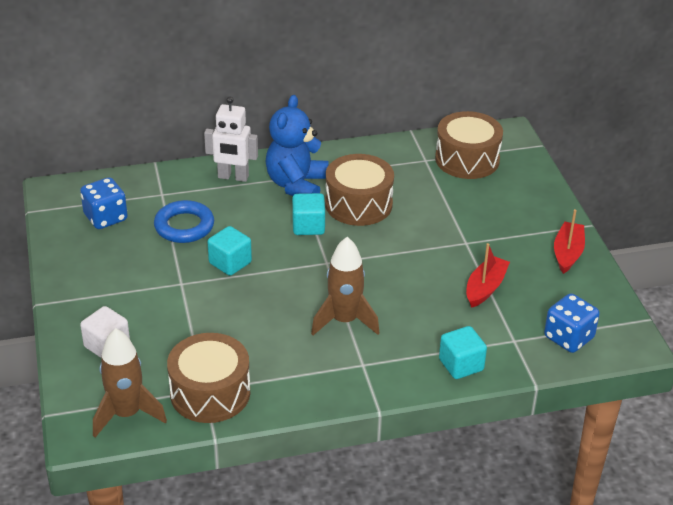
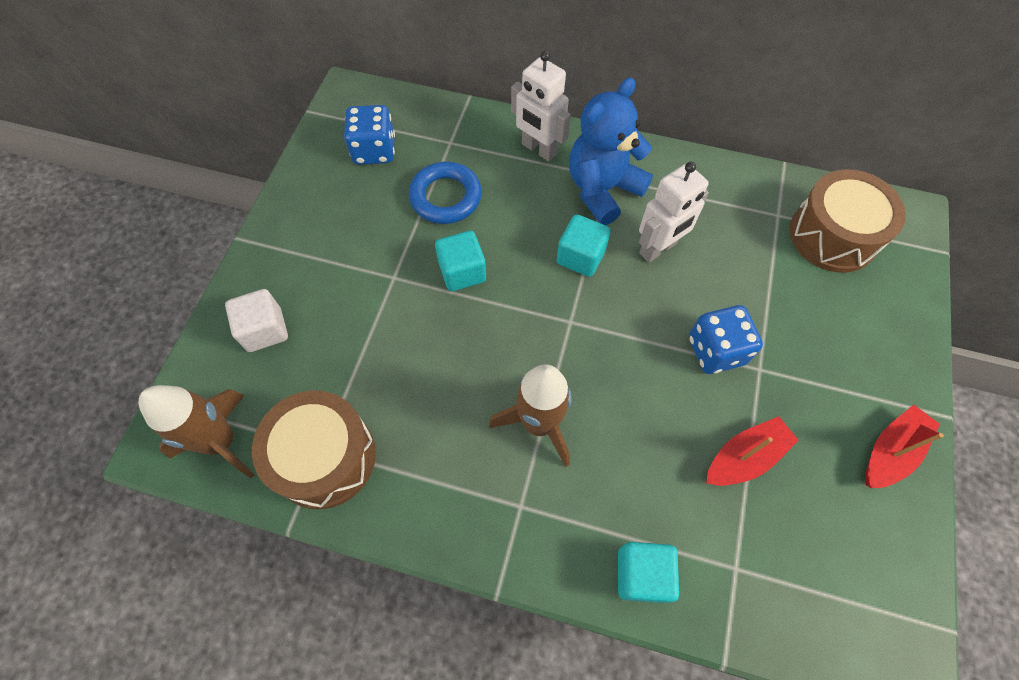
camera: 30 degrees right, 25 degrees up
brown drum [325,154,394,226] -> white robot [639,162,709,263]
blue dice [544,293,600,353] -> blue dice moved to [689,305,763,374]

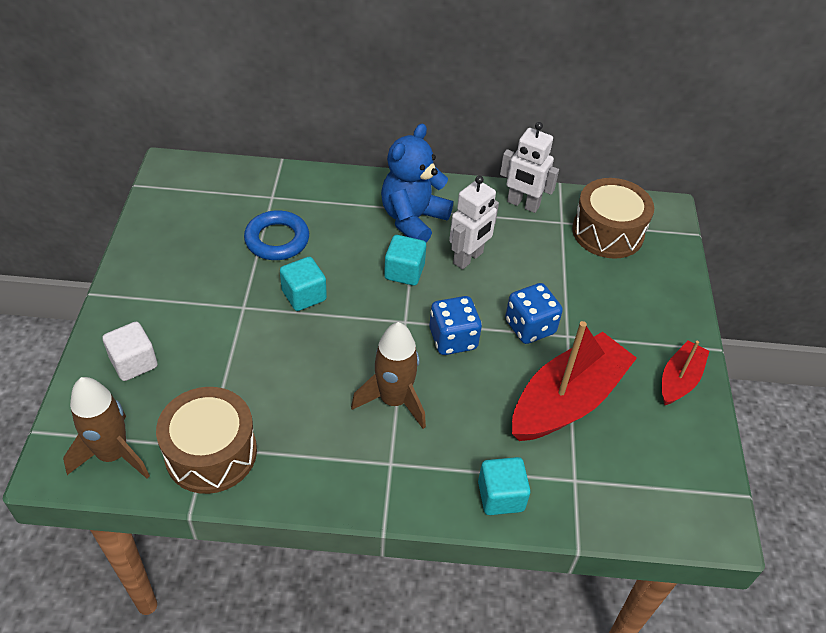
camera: 15 degrees left, 15 degrees down
blue dice [344,105,395,165] -> blue dice moved to [429,296,482,355]
white robot [511,51,571,161] -> white robot moved to [500,122,559,213]
red boat [706,416,799,486] -> red boat [512,321,637,441], size x1.84

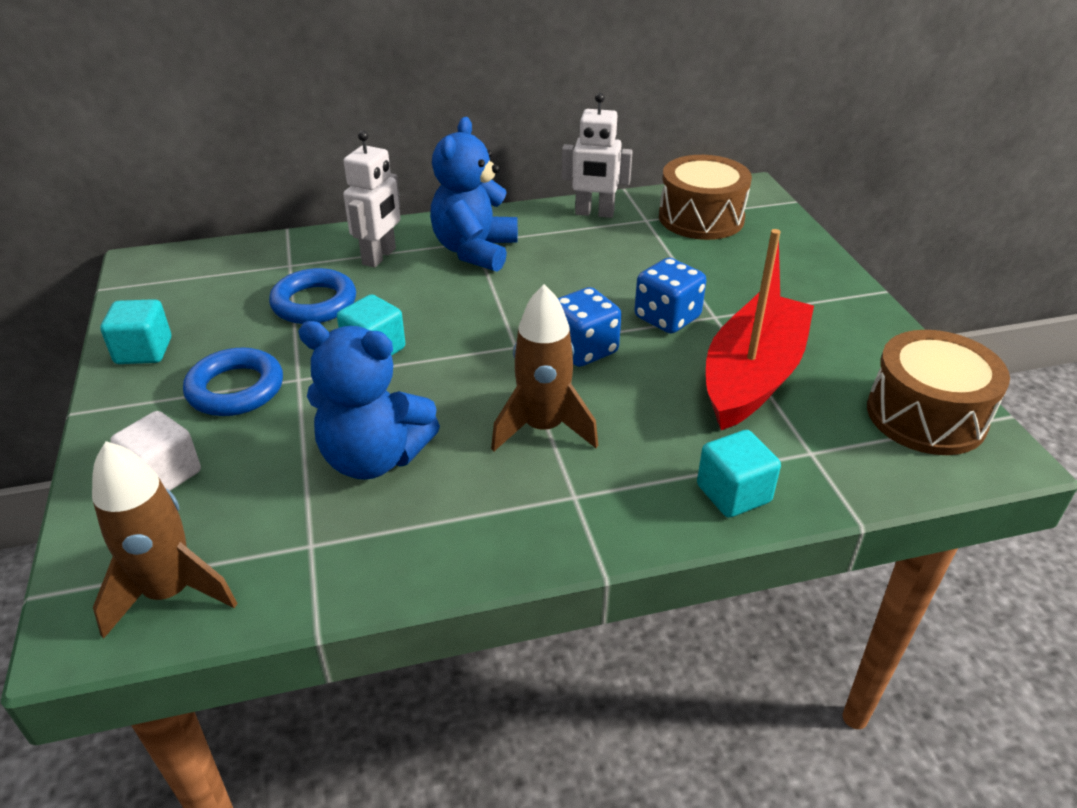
camera: 15 degrees left, 10 degrees down
brown drum [156,387,257,494] -> brown drum moved to [867,330,1010,455]
turquoise cube [384,235,426,286] -> turquoise cube moved to [100,299,171,364]
white robot [449,176,499,269] -> white robot moved to [343,130,401,268]
red boat [662,341,709,406] -> none
none -> blue ring [183,348,283,416]
none -> blue teddy bear [298,321,440,480]

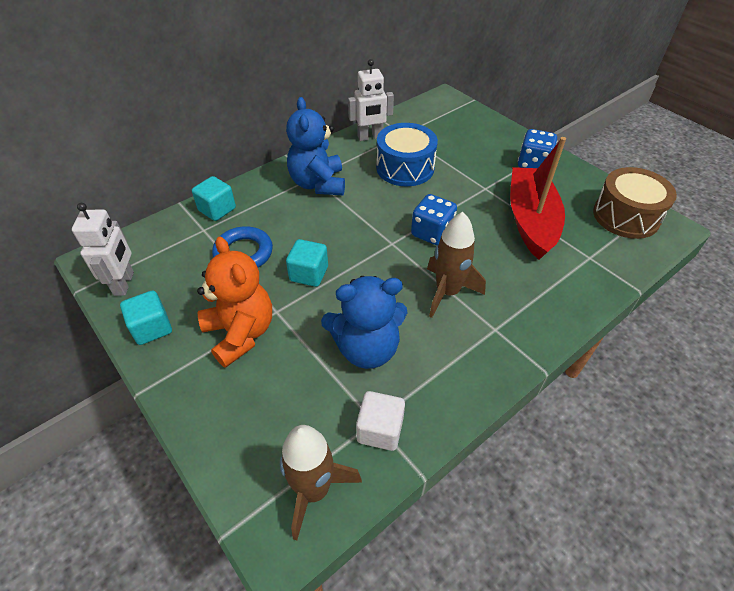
camera: 25 degrees left, 10 degrees up
white cube [110,411,201,491] -> white cube moved to [356,391,405,451]
blue ring [183,348,283,416] -> orange teddy bear [197,236,272,368]
white robot [343,130,401,268] -> white robot moved to [72,203,134,296]
blue dice [634,258,706,333] -> blue dice moved to [518,129,557,168]
brown drum [659,155,752,240] -> none
turquoise cube [697,430,781,518] -> turquoise cube moved to [192,176,236,221]
none -> blue drum [376,123,438,186]

